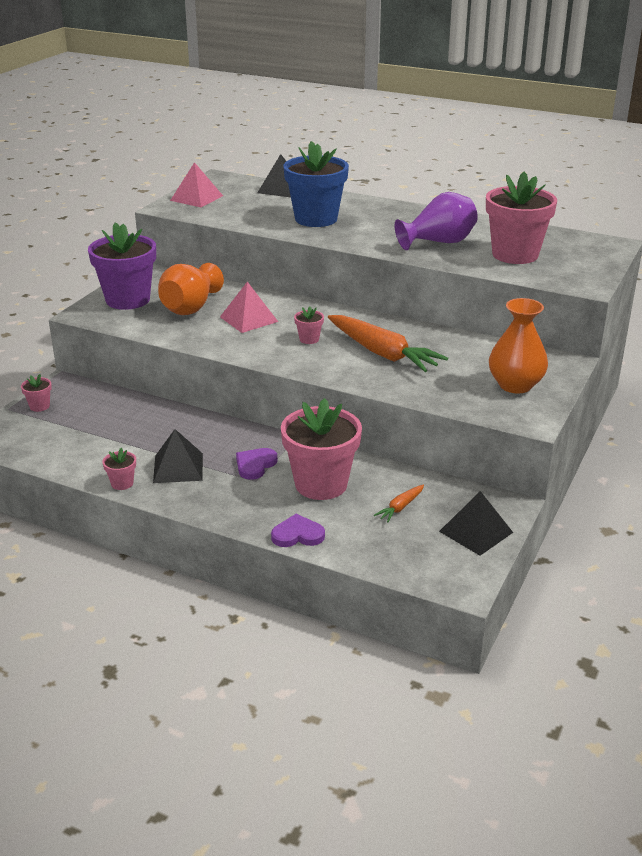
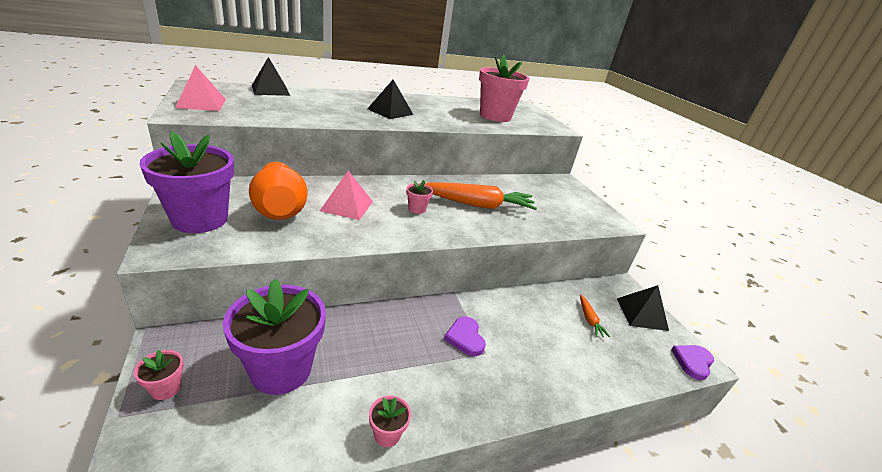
camera: 50 degrees left, 0 degrees up
black pyramid [153,429,203,483] -> black pyramid moved to [367,80,413,119]
purple heart [271,514,325,547] -> purple heart moved to [671,345,714,380]
pink flower pot [281,398,362,500] -> none
blue flower pot [283,141,349,227] -> none
purple vase [395,192,478,250] -> none
orange vase [489,298,548,393] -> none
none -> purple flower pot [223,279,326,395]

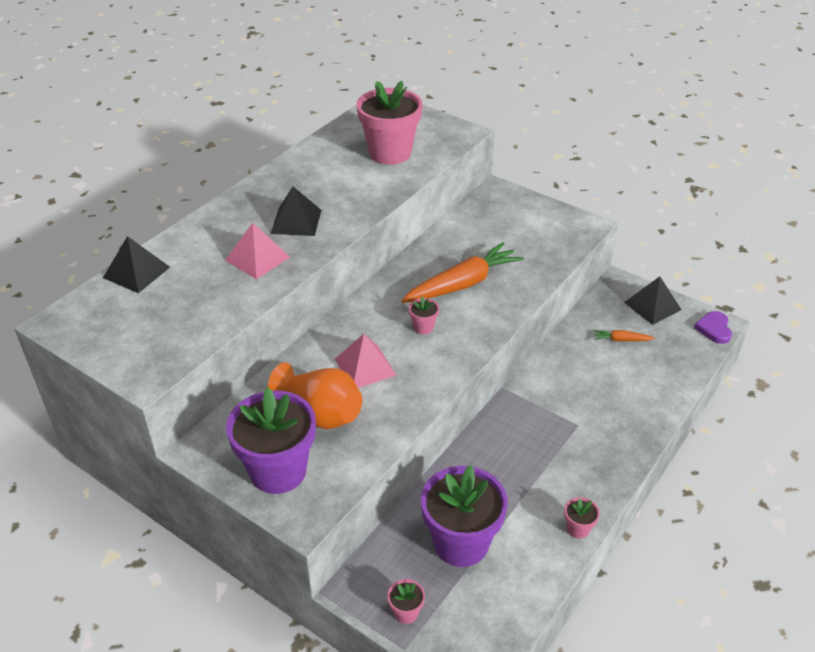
camera: 30 degrees left, 10 degrees up
pink pyramid [175,65,226,111] -> pink pyramid moved to [225,223,290,279]
purple heart [444,316,486,356] -> none
orange carrot [580,294,610,337] -> orange carrot turned 135 degrees clockwise [593,330,655,341]

